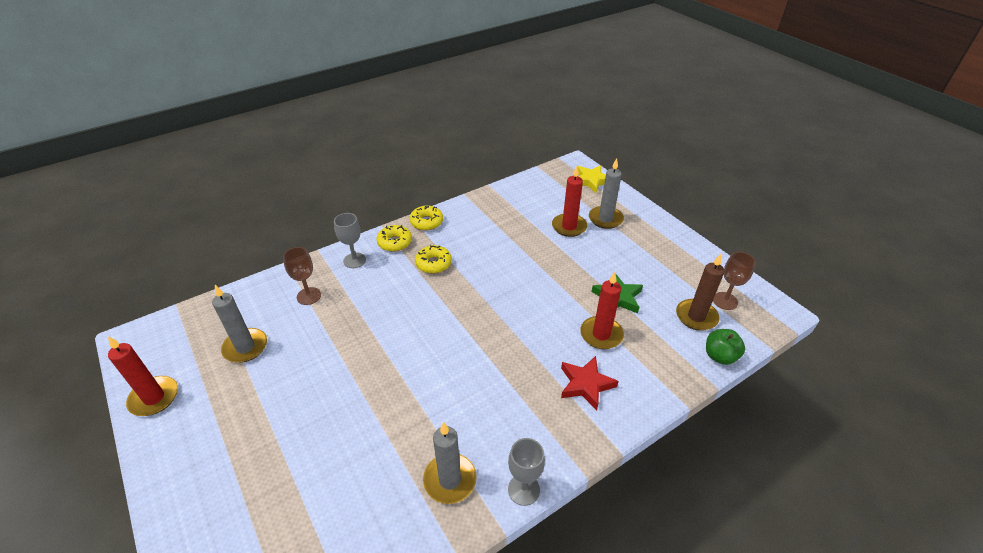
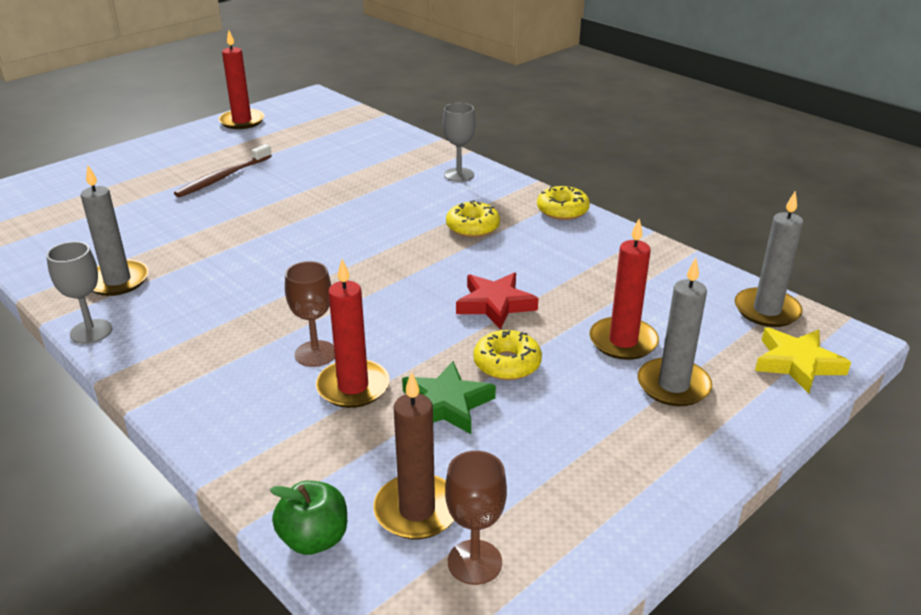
camera: 80 degrees right, 10 degrees down
grey candle [212,285,267,363] -> grey candle moved to [735,191,803,327]
brown goblet [283,247,321,305] -> brown goblet moved to [285,261,335,367]
yellow donut [377,225,412,252] -> yellow donut moved to [473,330,542,380]
red star [561,356,619,411] -> red star moved to [456,273,538,330]
none -> brown toothbrush [174,144,272,198]

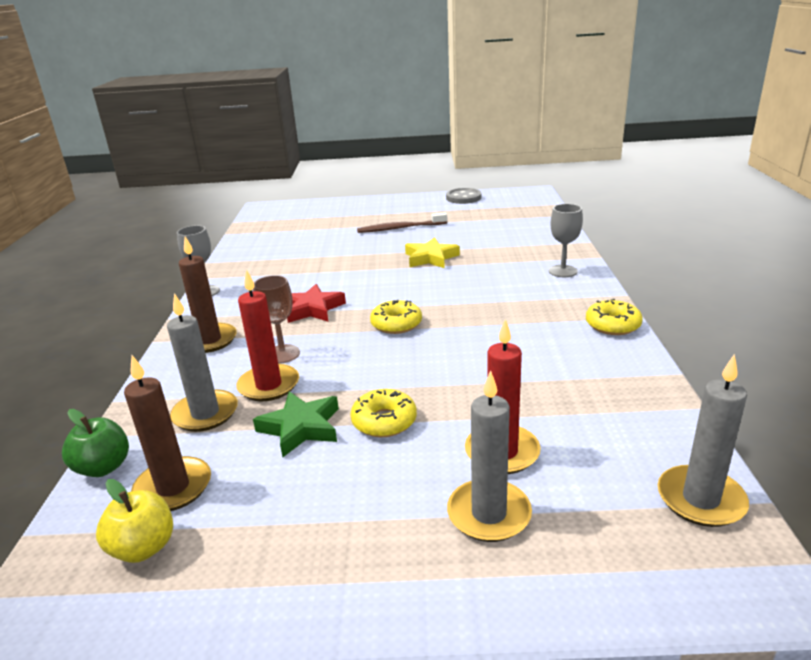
camera: 45 degrees right, 5 degrees down
grey candle [81,165,149,296] -> grey candle moved to [167,293,238,432]
red candle [219,30,264,129] -> grey button [446,188,481,204]
brown goblet [445,451,507,585] -> yellow apple [96,479,173,563]
yellow donut [446,200,500,237] -> yellow donut moved to [370,300,422,334]
red star [456,273,538,330] -> red star moved to [287,284,346,323]
yellow star [755,327,851,394] -> yellow star moved to [405,237,460,268]
none -> brown candle [179,236,237,353]

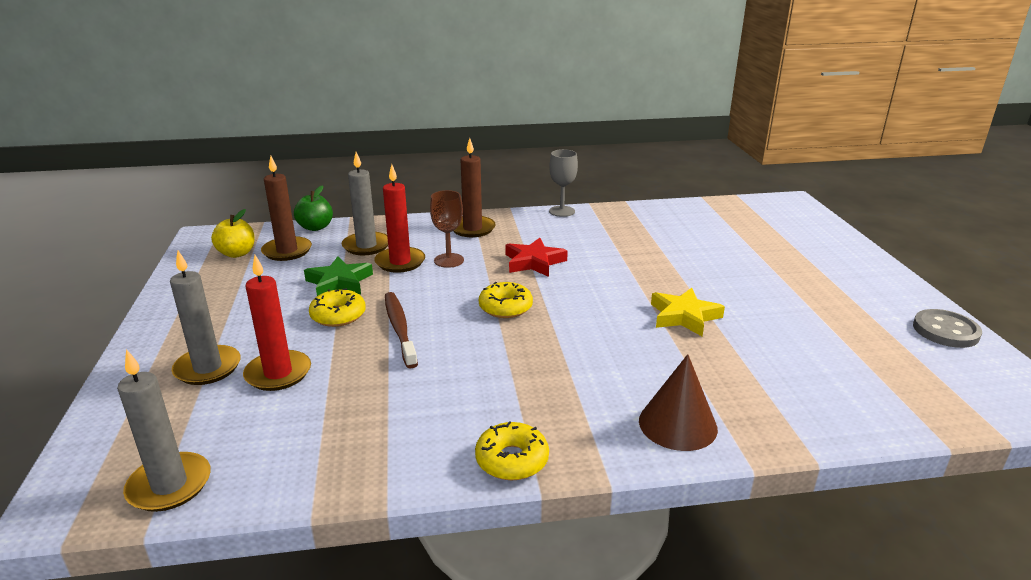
camera: 80 degrees right, 0 degrees up
brown toothbrush [357,212,447,233] -> brown toothbrush moved to [385,292,418,369]
grey goblet [549,204,583,277] -> brown cone [639,354,718,451]

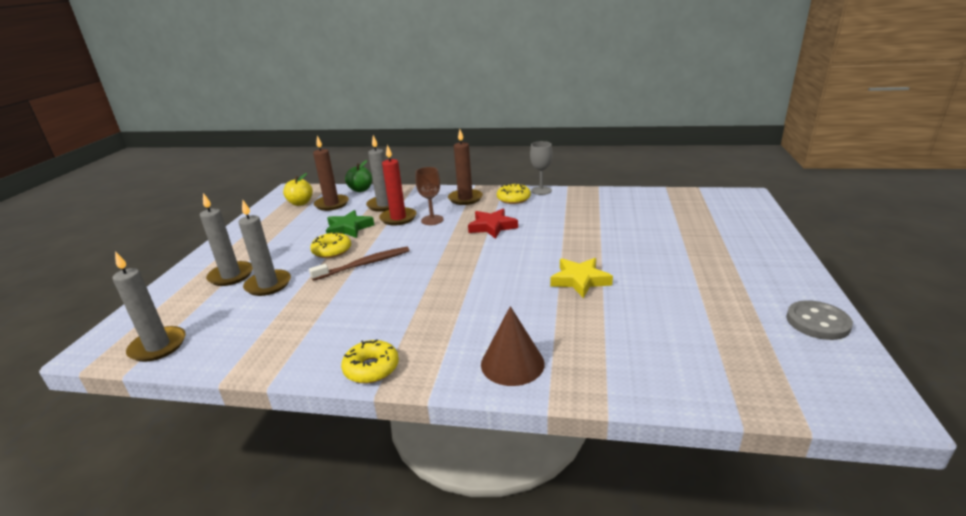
camera: 20 degrees right, 0 degrees up
red candle [243,255,311,391] -> grey candle [238,200,291,296]
brown toothbrush [385,292,418,369] -> brown toothbrush turned 60 degrees clockwise [309,247,410,281]
yellow donut [479,282,533,318] -> yellow donut moved to [497,183,531,204]

